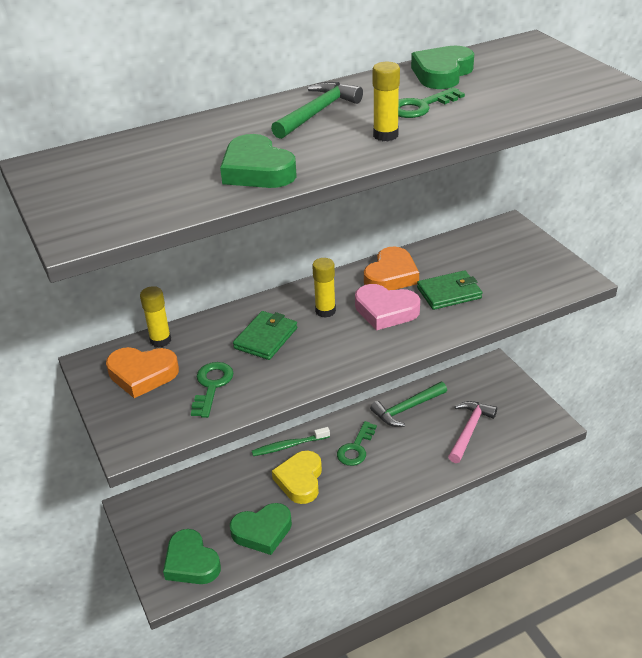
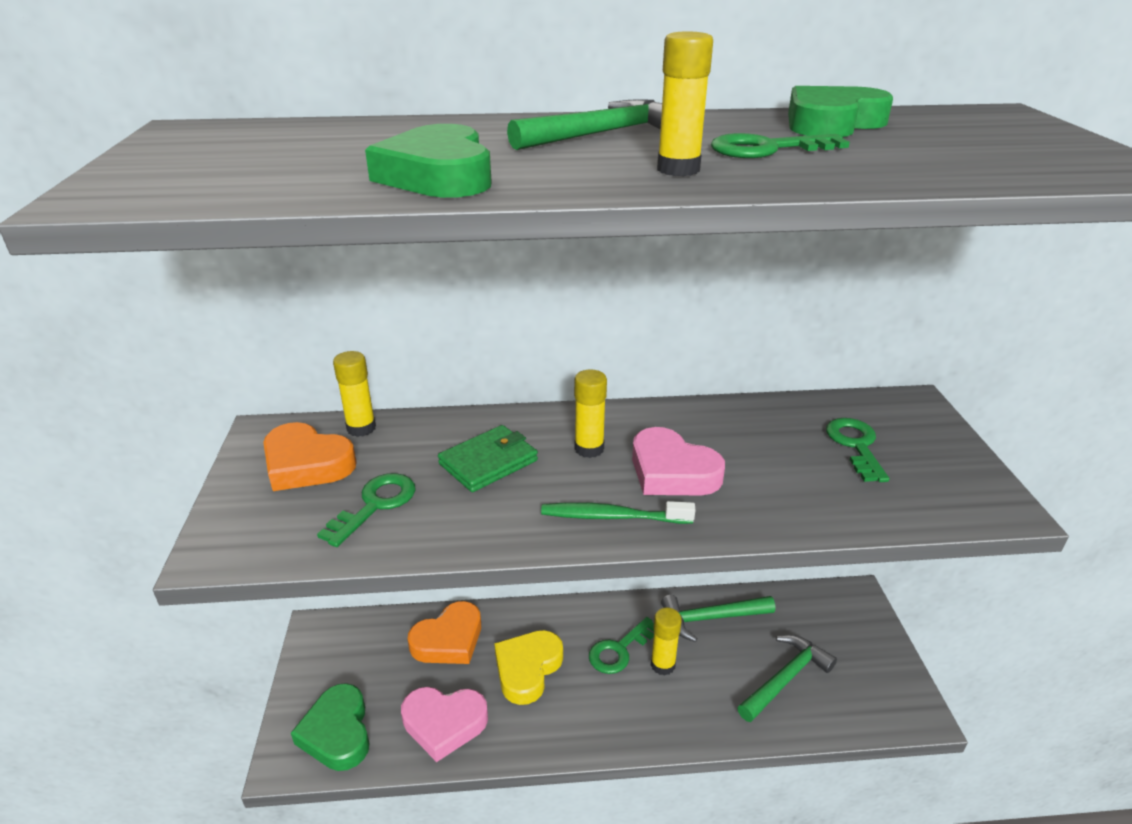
camera: 20 degrees right, 5 degrees down
green heart [230,503,292,555] -> pink heart [401,687,488,762]
green toothbrush [252,427,330,456] -> green toothbrush moved to [541,501,695,524]
orange heart [364,247,419,290] -> orange heart moved to [408,601,481,664]
green wallet [417,270,482,310] -> none
pink hammer [448,401,497,463] -> green hammer [737,635,837,722]
none -> yellow glue stick [651,607,682,676]
none -> green key [826,418,889,482]

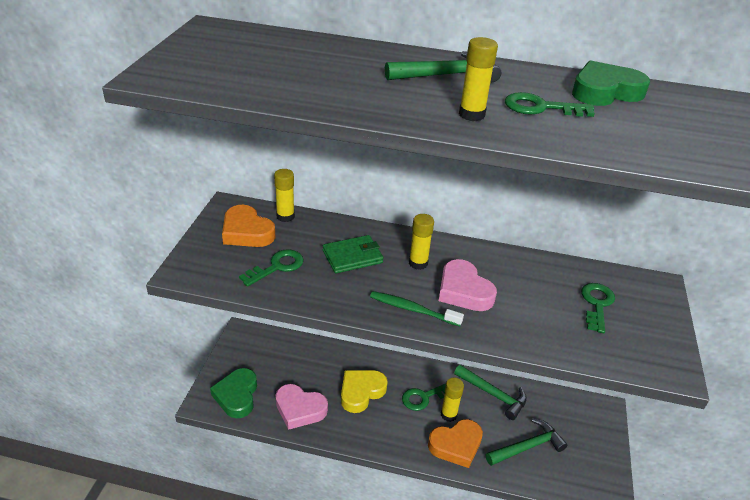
camera: 15 degrees right, 5 degrees up
green heart [365,124,492,198] -> none
orange heart [408,601,481,664] -> orange heart moved to [428,419,483,468]
green hammer [661,595,775,642] -> green hammer turned 150 degrees counterclockwise [454,365,527,420]

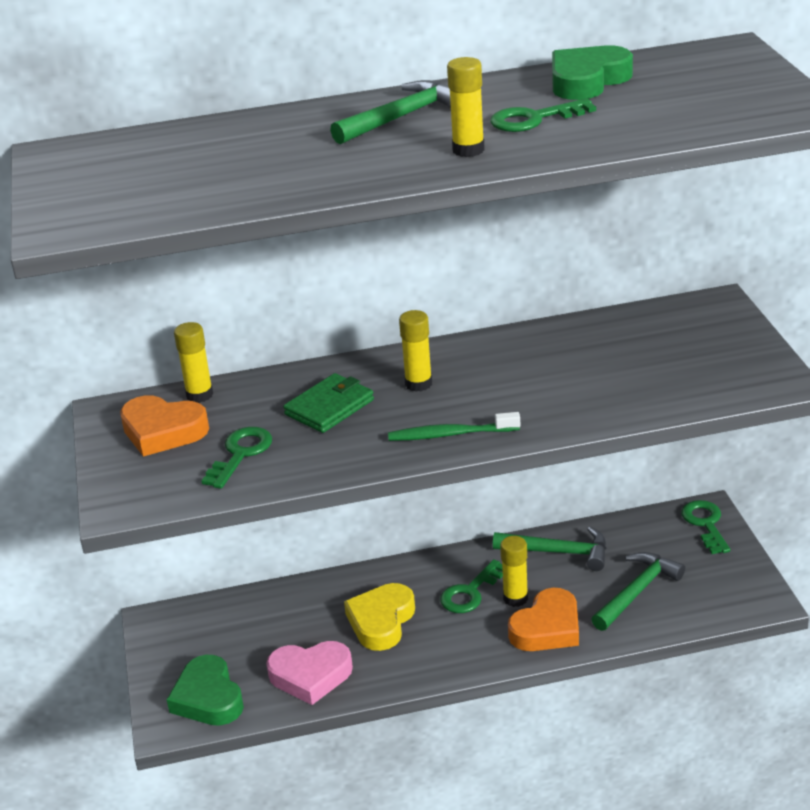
camera: 20 degrees left, 5 degrees down
pink heart [439,259,497,311] -> none
green key [581,283,615,333] -> green key moved to [681,500,730,554]

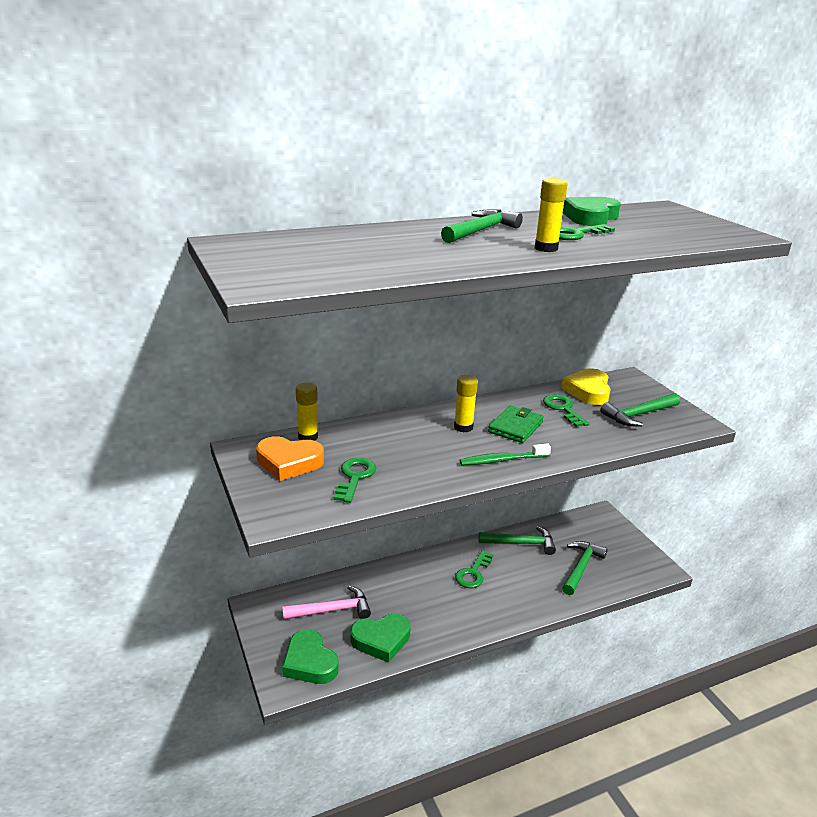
camera: 15 degrees left, 5 degrees down
pink heart [266,641,353,705] -> green heart [350,614,411,663]
green wallet [283,373,374,433] -> green wallet moved to [488,406,543,443]
yellow heart [344,583,415,651] -> yellow heart moved to [561,369,611,405]
yellow glue stick [500,536,528,607] -> none
orange heart [508,588,579,651] -> none
green key [681,500,730,554] -> green key moved to [543,394,589,427]
none -> pink hammer [282,586,371,620]
none -> green hammer [600,393,680,426]

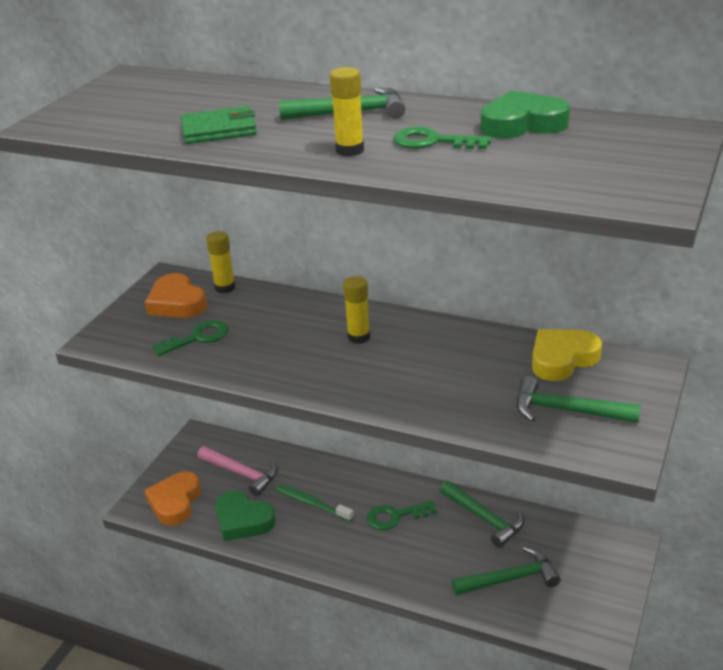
camera: 50 degrees right, 5 degrees up
green heart [282,629,339,684] -> orange heart [144,471,201,526]
green toothbrush [460,443,551,465] -> green toothbrush moved to [275,485,354,522]
green wallet [488,406,543,443] -> green wallet moved to [181,106,257,144]
green key [543,394,589,427] -> none

